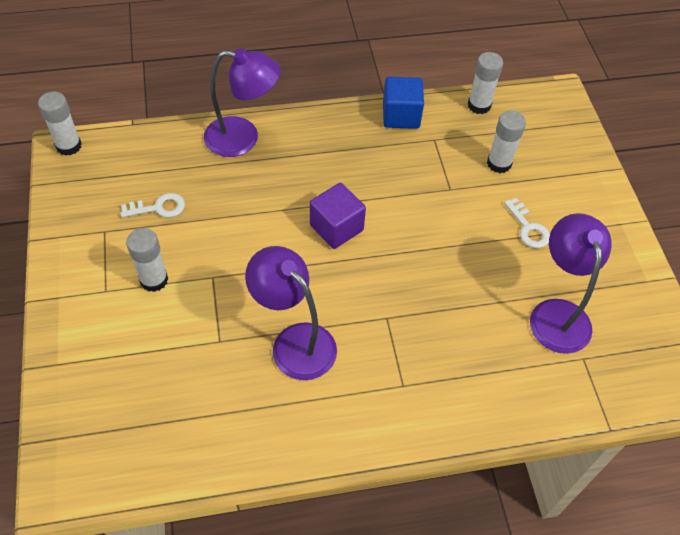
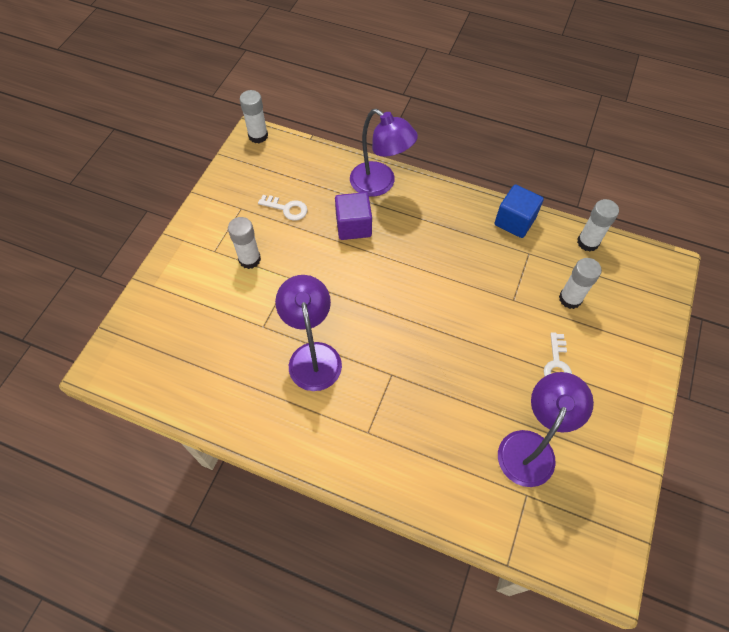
camera: 35 degrees right, 5 degrees up
purple cube [310,183,366,249] -> purple cube moved to [335,192,372,240]

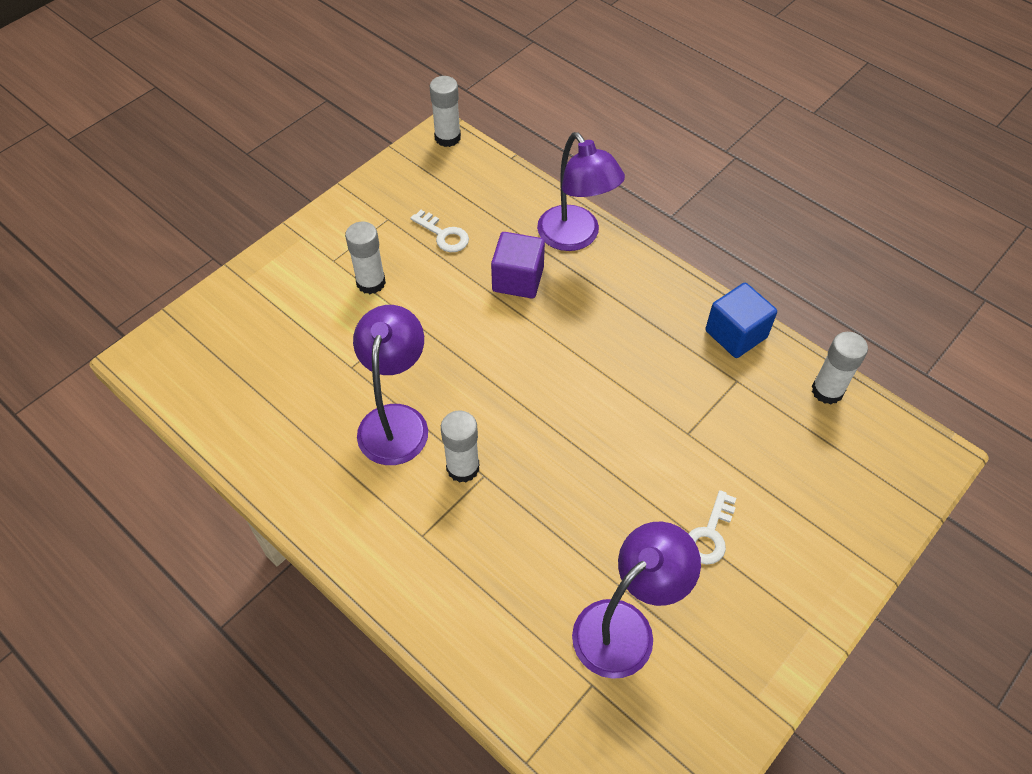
camera: 20 degrees right, 5 degrees down
white glue stick [559,258,602,309] -> white glue stick moved to [441,410,479,483]

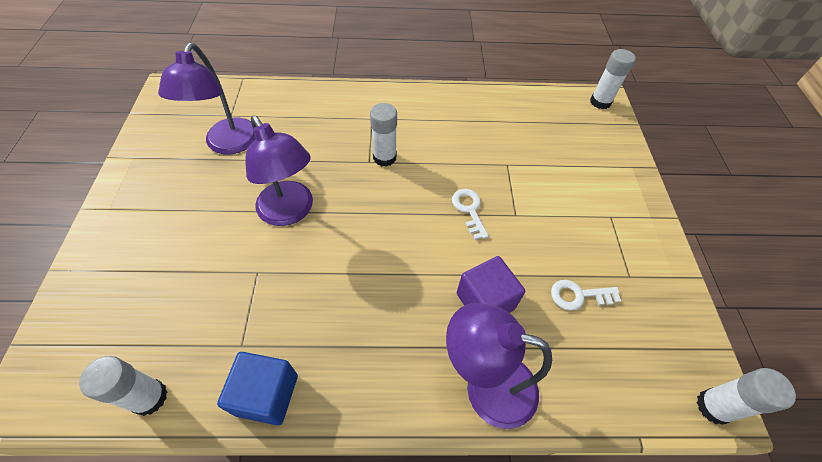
camera: 135 degrees right, 0 degrees up
white glue stick [345,222,386,294] -> white glue stick moved to [590,49,636,109]
purple lamp [353,305,428,465] -> purple lamp moved to [245,116,313,226]
white key [689,490,736,565] -> white key moved to [452,189,489,240]

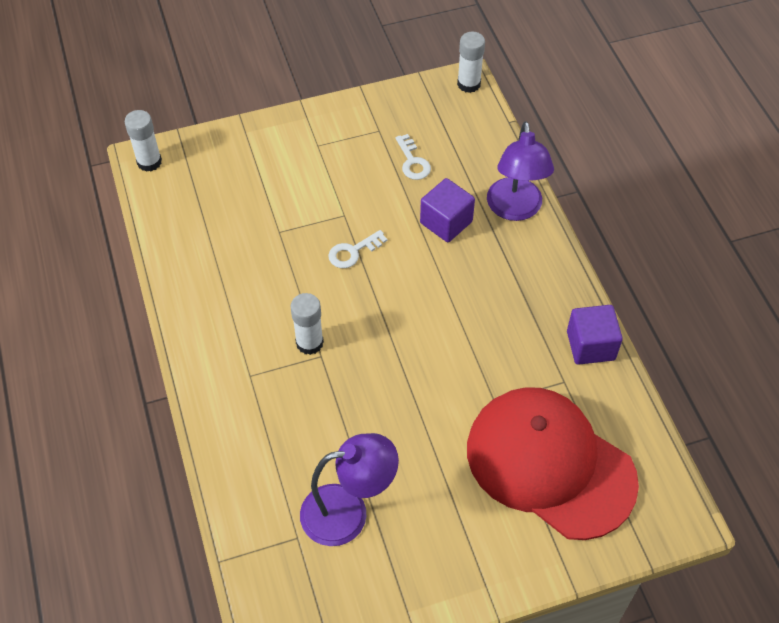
camera: 105 degrees left, 0 degrees up
white glue stick [79,356,168,416] -> none
blue cube [217,352,298,425] -> purple cube [567,305,623,365]
purple lamp [245,116,313,226] -> none
none -> red cap [467,387,639,540]

